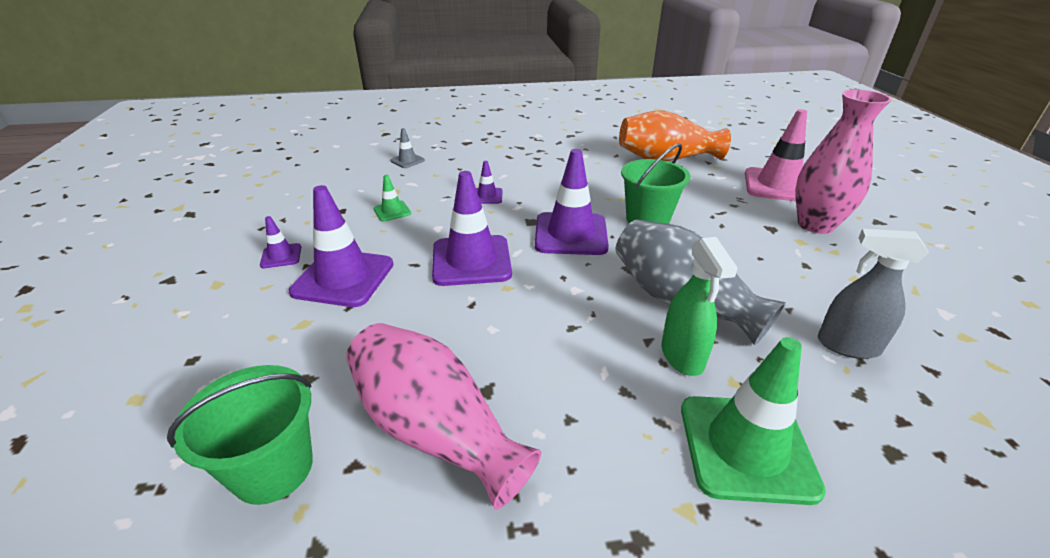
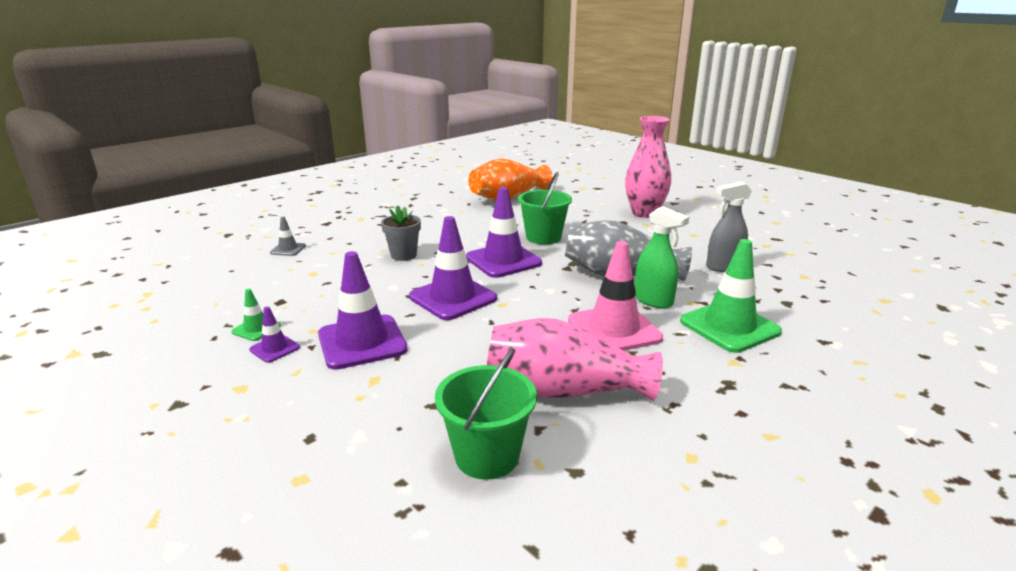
camera: 35 degrees left, 10 degrees down
green traffic cone [374,175,411,222] -> green traffic cone moved to [231,288,281,341]
purple traffic cone [476,161,503,204] -> grey flower pot [381,205,421,261]
pink traffic cone [745,109,807,201] -> pink traffic cone moved to [568,241,663,351]

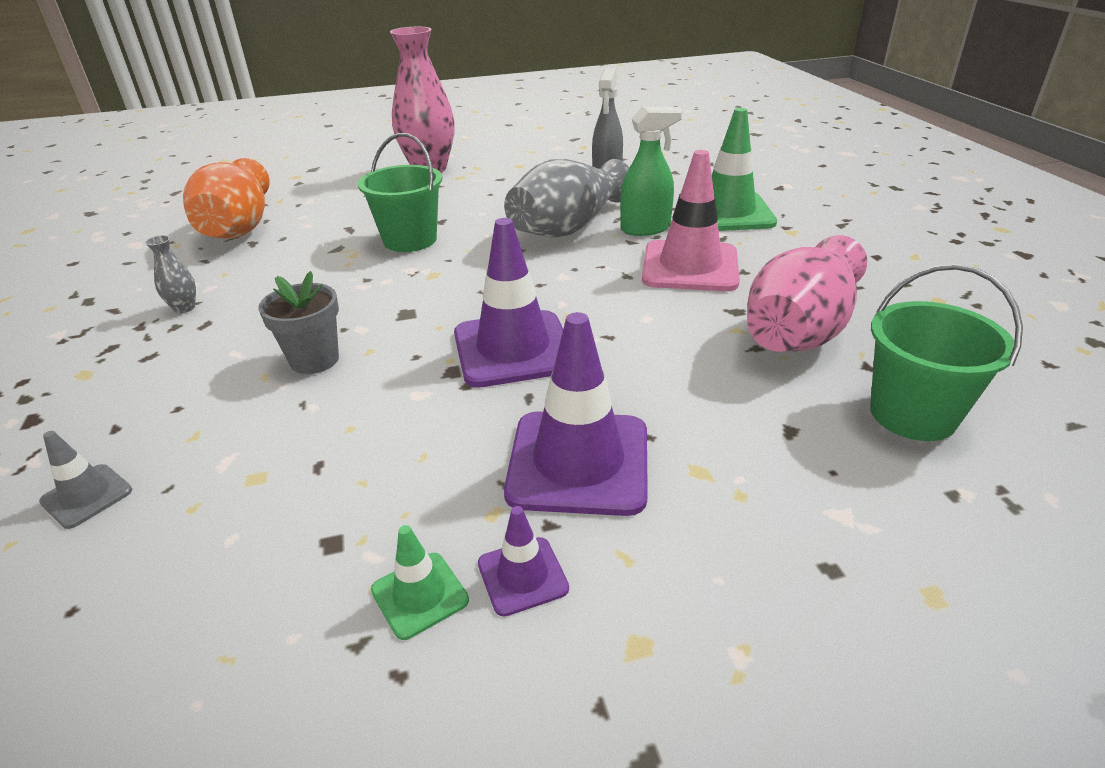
camera: 60 degrees left, 10 degrees up
purple traffic cone [466,187,542,278] -> none
none -> grey vase [145,235,196,313]

